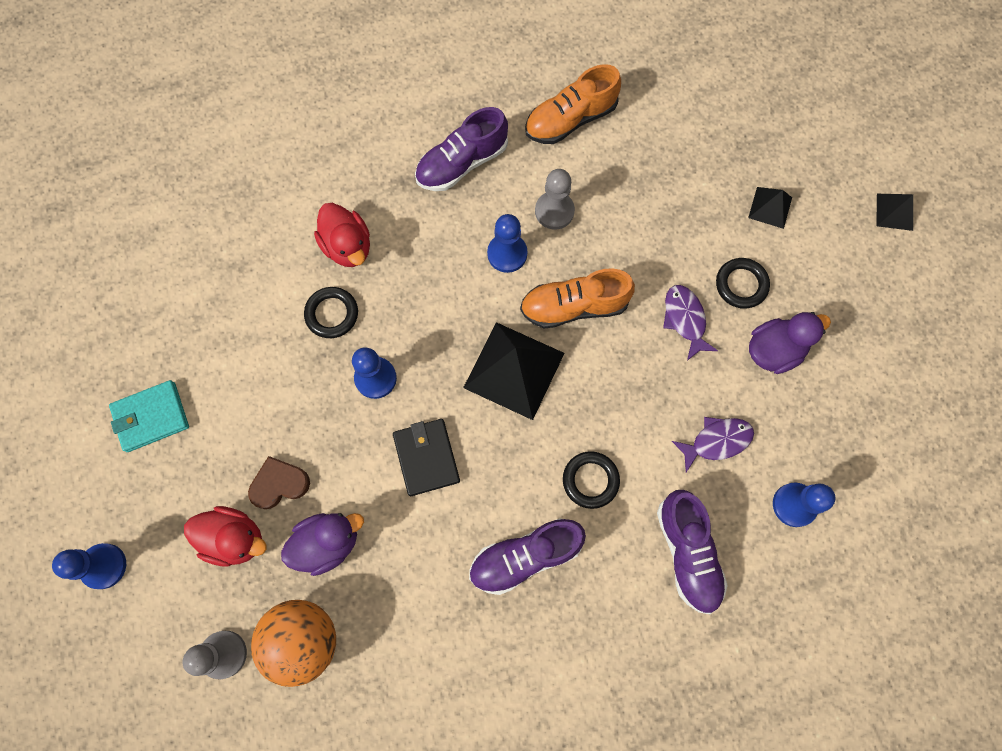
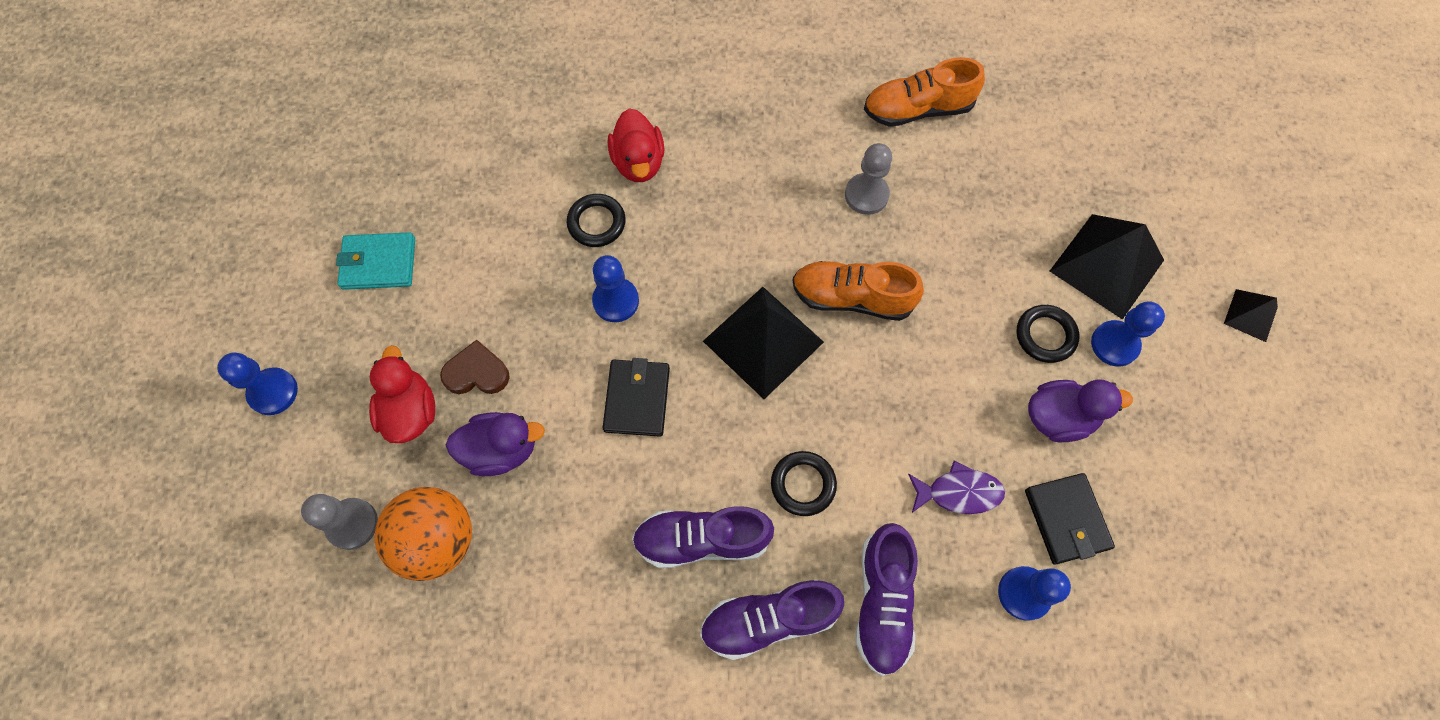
camera: 20 degrees right, 5 degrees down
red duck [184,506,267,566] -> red duck turned 135 degrees counterclockwise [369,345,435,443]
purple shoe [415,107,508,191] -> purple shoe moved to [700,580,844,660]
blue pawn [487,214,527,273] -> blue pawn moved to [1091,301,1165,367]
purple fish [663,285,718,361] -> none
black pyramid [748,187,792,229] -> black pyramid [1050,214,1164,320], size x1.99
none -> black wallet [1025,473,1115,565]

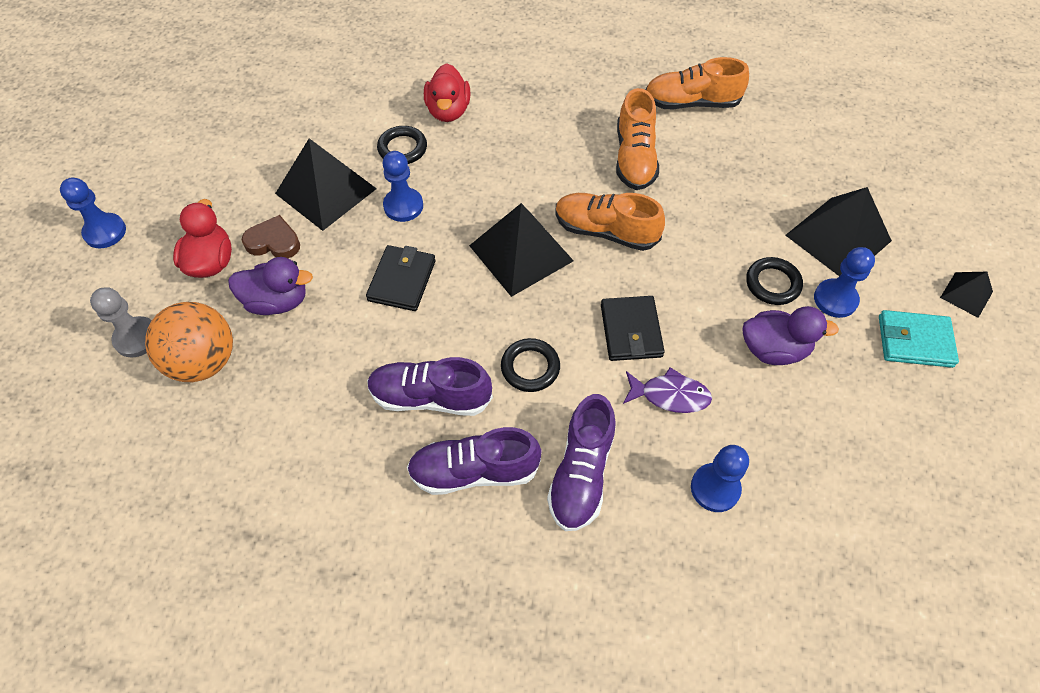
camera: 10 degrees right, 10 degrees down
turquoise wallet [336,232,415,290] -> turquoise wallet moved to [879,310,959,368]
grey pawn [845,143,892,215] -> orange shoe [616,88,659,190]
black wallet [1025,473,1115,565] -> black wallet moved to [601,296,665,361]
none -> black pyramid [275,138,377,231]

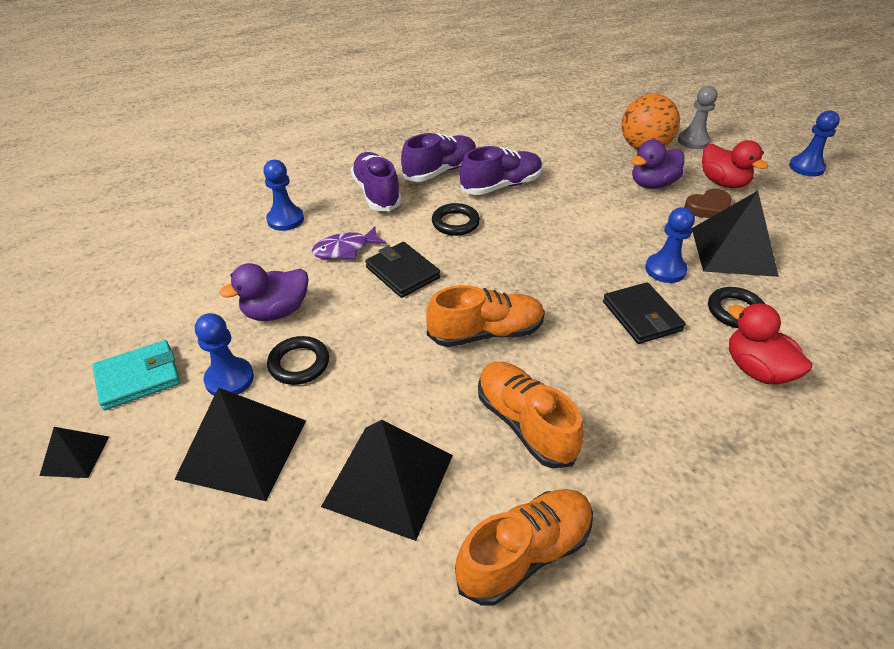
camera: 145 degrees right, 15 degrees down
black wallet [366,245,436,311] -> black wallet moved to [603,282,685,344]
black pyramid [469,203,574,297] -> black pyramid moved to [321,420,453,541]

